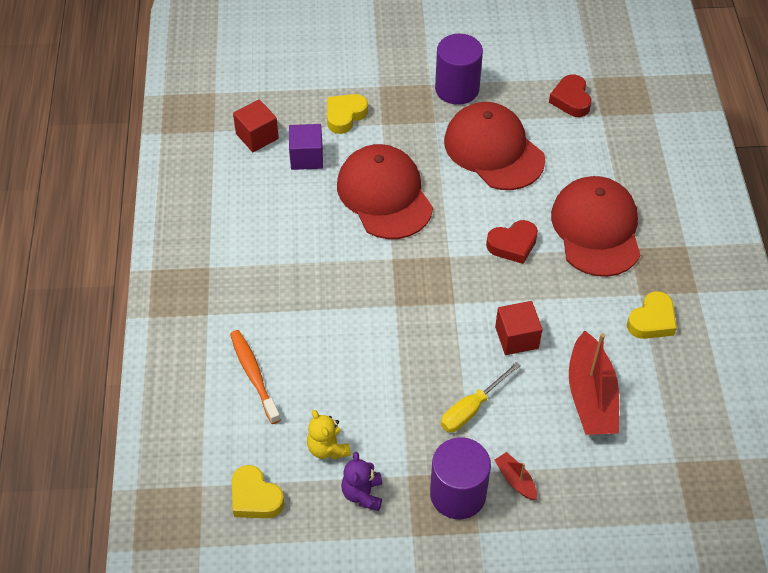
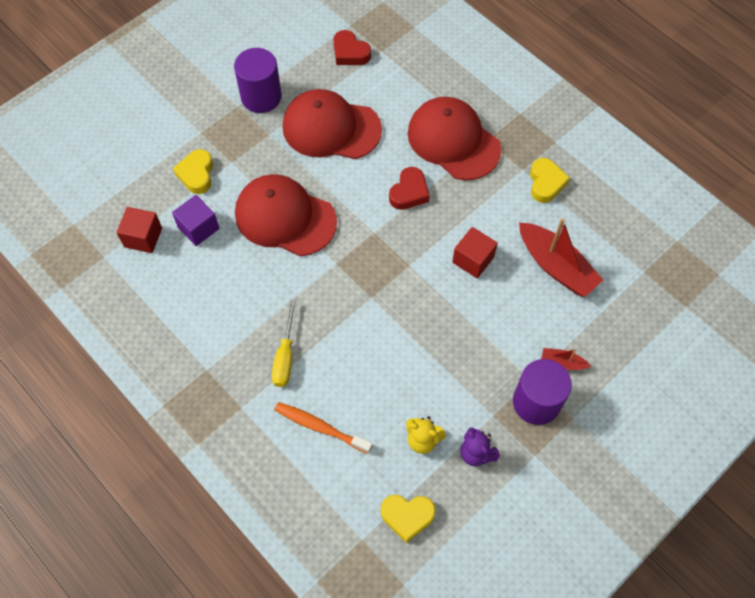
camera: 40 degrees left, 10 degrees up
yellow screwdriver [441,362,521,432] -> yellow screwdriver moved to [272,299,296,387]

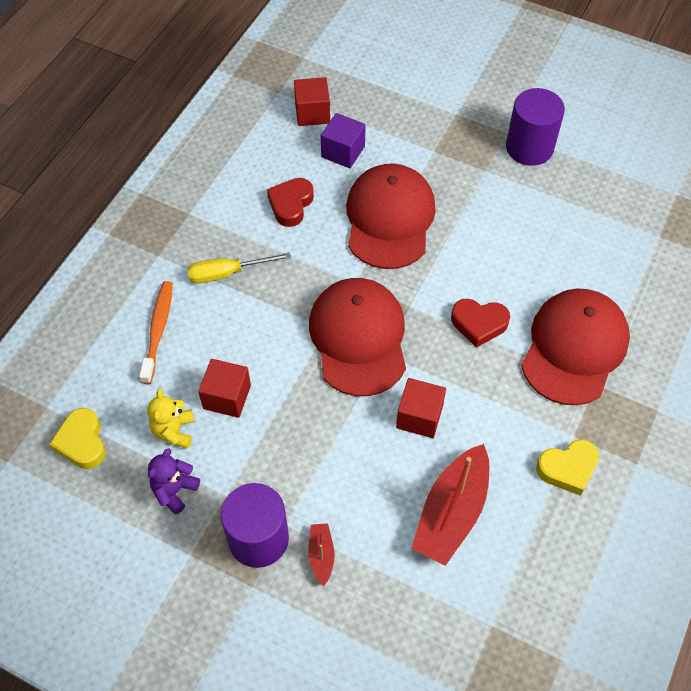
camera: 70 degrees right, 5 degrees down
yellow heart [173,149,213,194] -> none
red cap [282,89,382,159] -> red cap moved to [309,278,406,396]
red heart [333,30,371,65] -> red heart moved to [267,178,314,227]
none -> red cube [198,359,251,418]

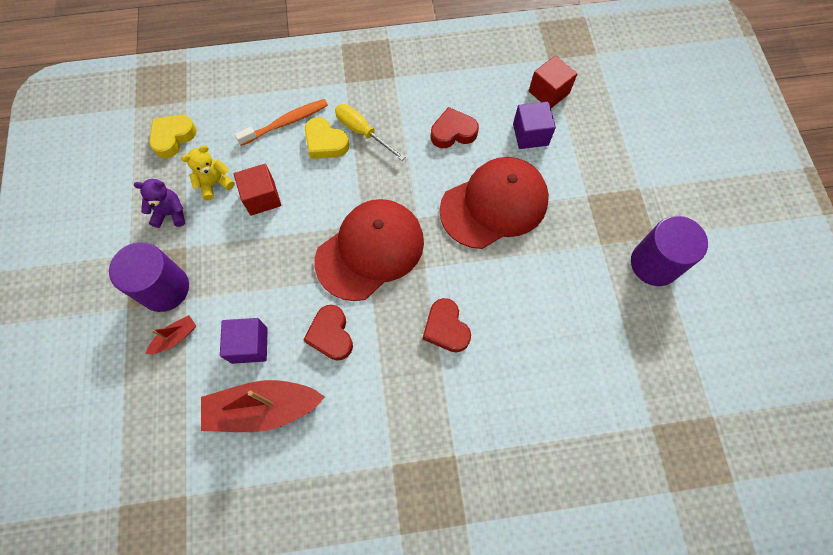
camera: 55 degrees right, 10 degrees up
red cube [396,378,446,438] -> red heart [303,305,353,360]
red cap [521,289,630,405] -> none
yellow heart [536,440,599,496] -> yellow heart moved to [305,117,349,159]
none -> purple cube [220,318,268,364]

